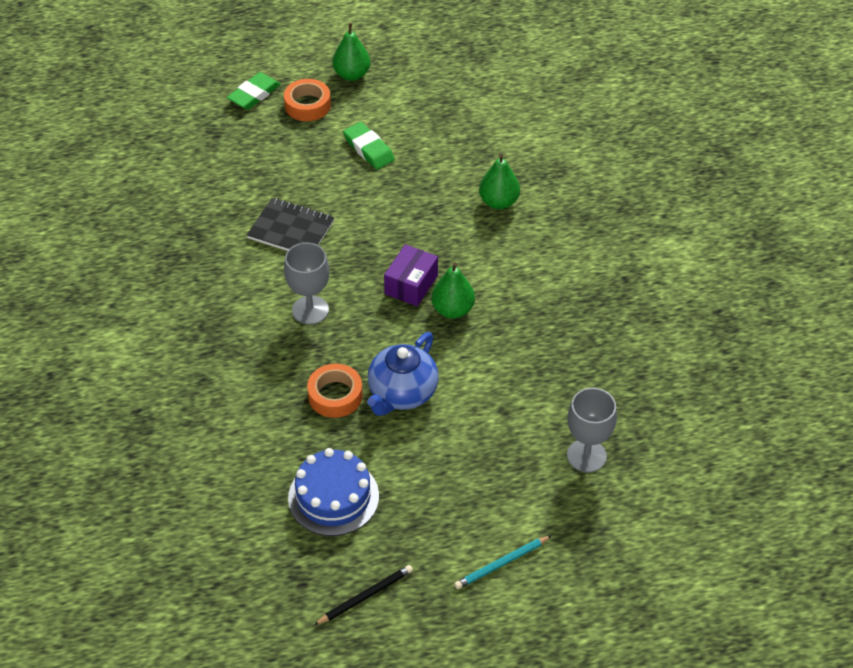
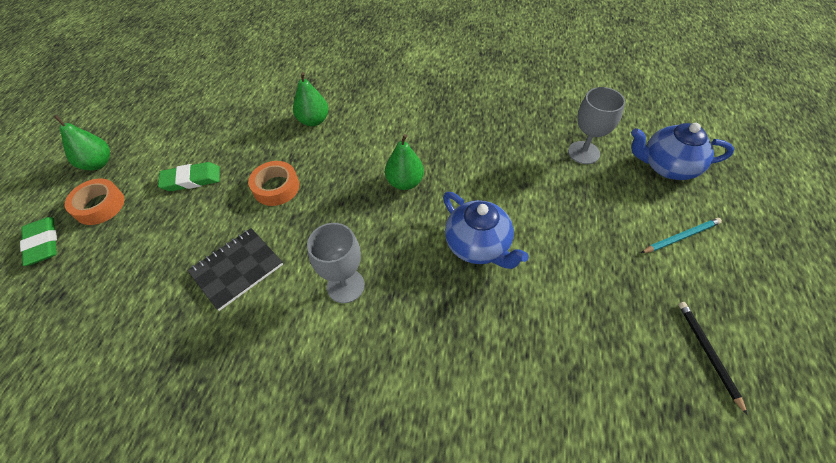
camera: 65 degrees left, 5 degrees up
blue cake [288,448,379,536] -> none
orange tape [307,364,363,418] -> orange tape moved to [248,161,299,206]
purple box [384,244,438,306] -> none
turquoise pencil [454,535,552,589] -> turquoise pencil turned 105 degrees counterclockwise [641,218,722,253]
none -> blue teapot [631,123,734,180]

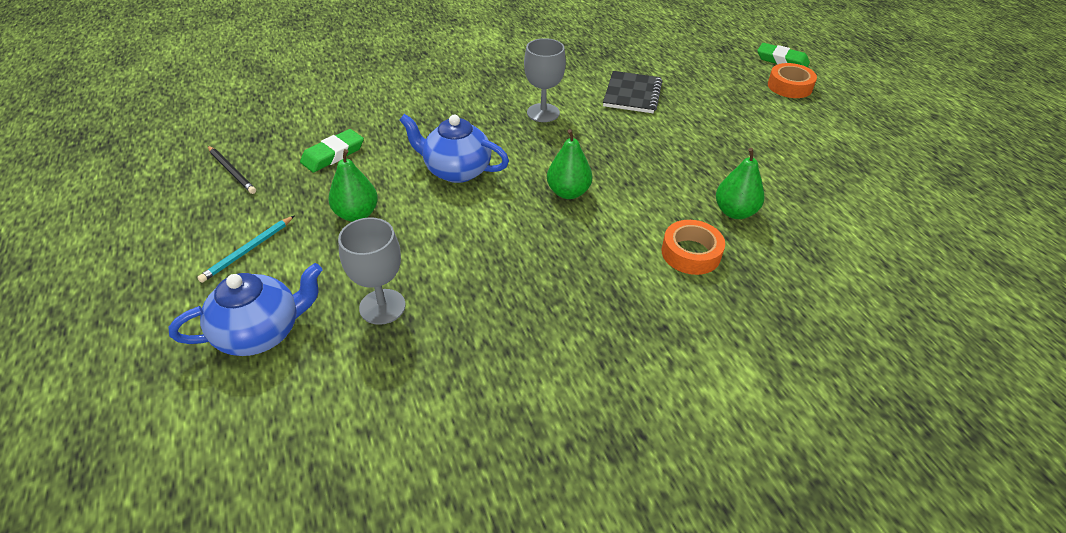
camera: 145 degrees right, 10 degrees down
green pear [54,115,110,170] -> green pear moved to [329,149,378,222]
green eraser [158,162,220,191] -> green eraser moved to [300,129,364,173]
orange tape [248,161,299,206] -> orange tape moved to [662,220,725,275]

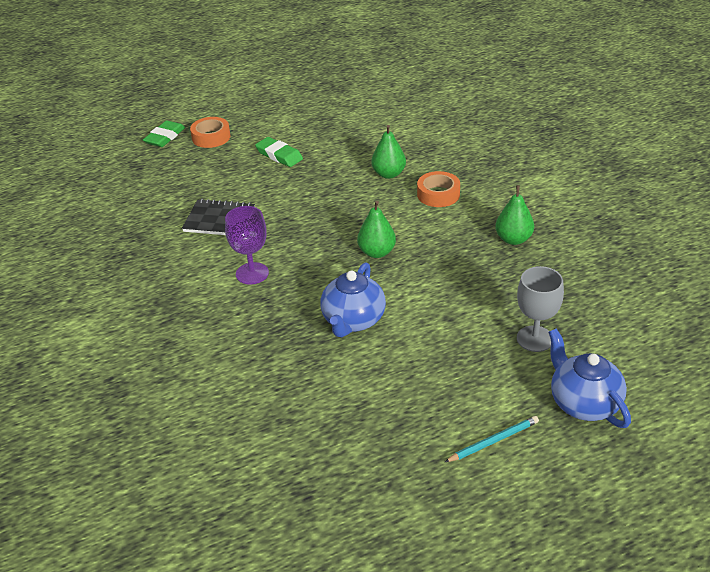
camera: 90 degrees left, 5 degrees down
turquoise pencil [197,215,295,283] -> turquoise pencil turned 60 degrees counterclockwise [445,416,539,462]
black pencil [208,146,256,194] -> none
green eraser [300,129,364,173] -> green eraser moved to [255,137,303,167]
green pear [329,149,378,222] -> green pear moved to [495,185,534,245]
grey goblet [524,38,566,122] -> purple goblet [225,206,269,285]

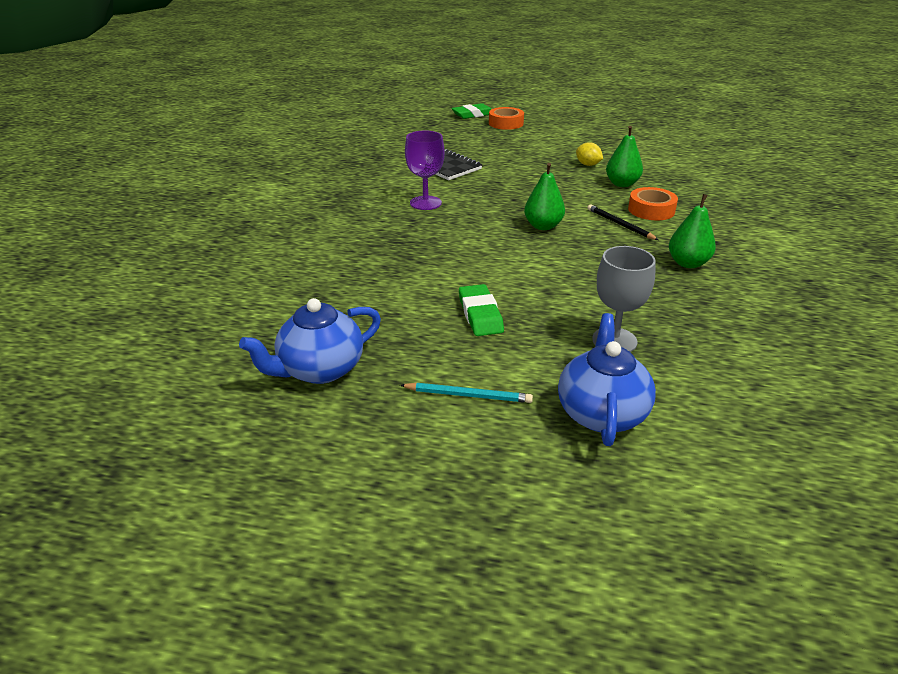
camera: 35 degrees right, 5 degrees down
green eraser [255,137,303,167] -> green eraser moved to [459,284,504,336]
blue teapot [320,262,386,337] -> blue teapot moved to [239,298,381,384]
none -> yellow lemon [576,142,603,166]
none -> black pencil [587,205,659,240]

